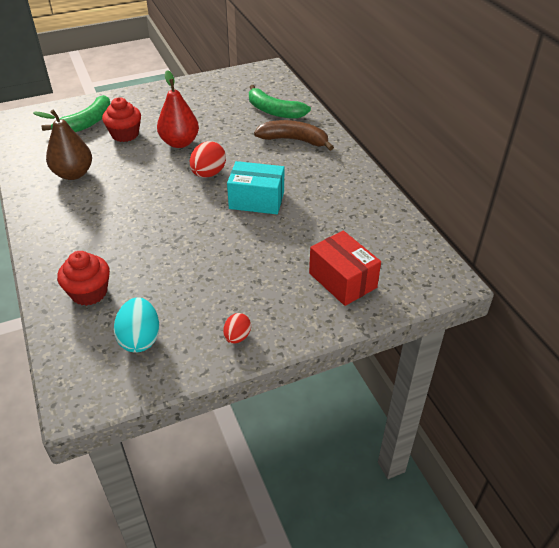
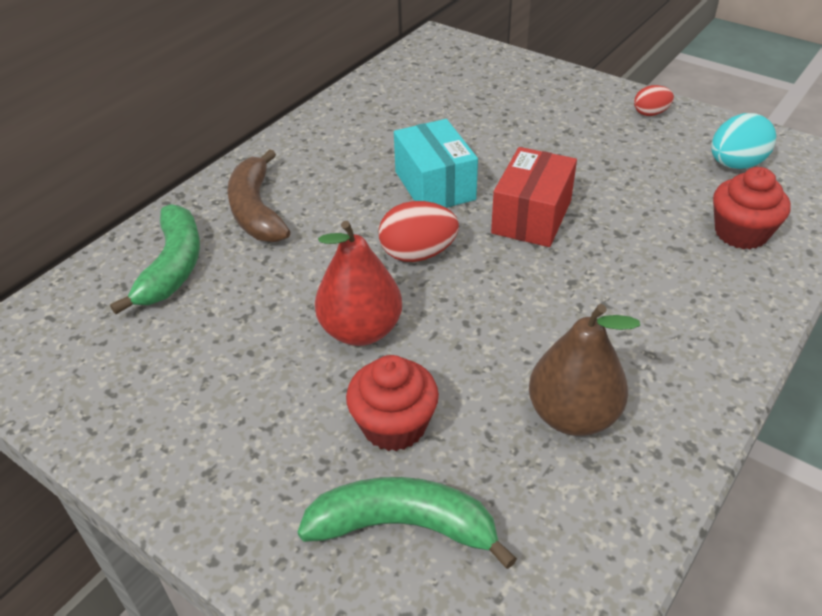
camera: 120 degrees left, 0 degrees up
red box [309,230,381,306] -> red box moved to [491,147,577,247]

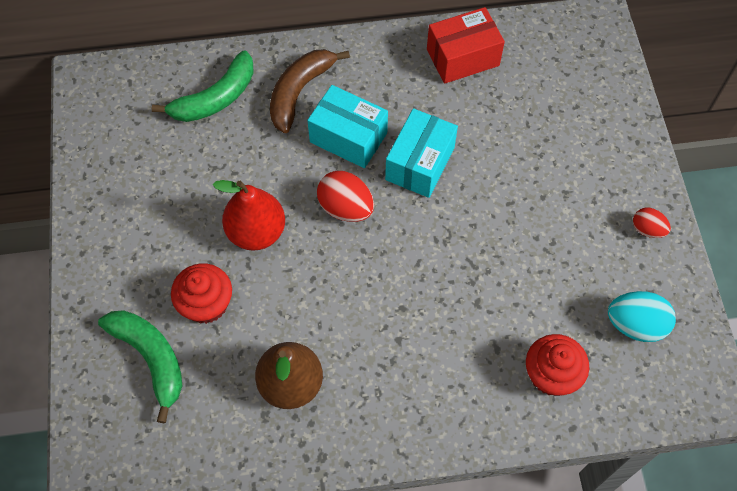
camera: 45 degrees right, 20 degrees up
red box [491,147,577,247] -> red box moved to [427,7,505,84]
none -> turquoise box [307,85,388,168]

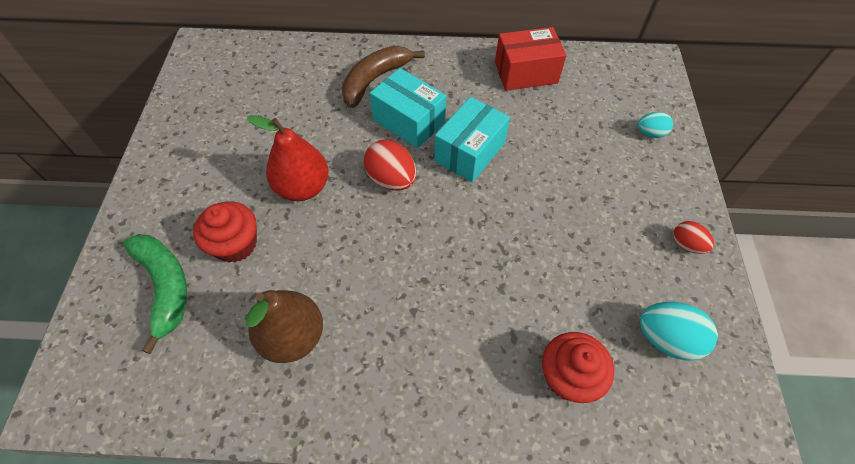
camera: 10 degrees right, 5 degrees down
green banana [152,50,254,122] -> none
none -> turquoise egg [638,112,673,138]

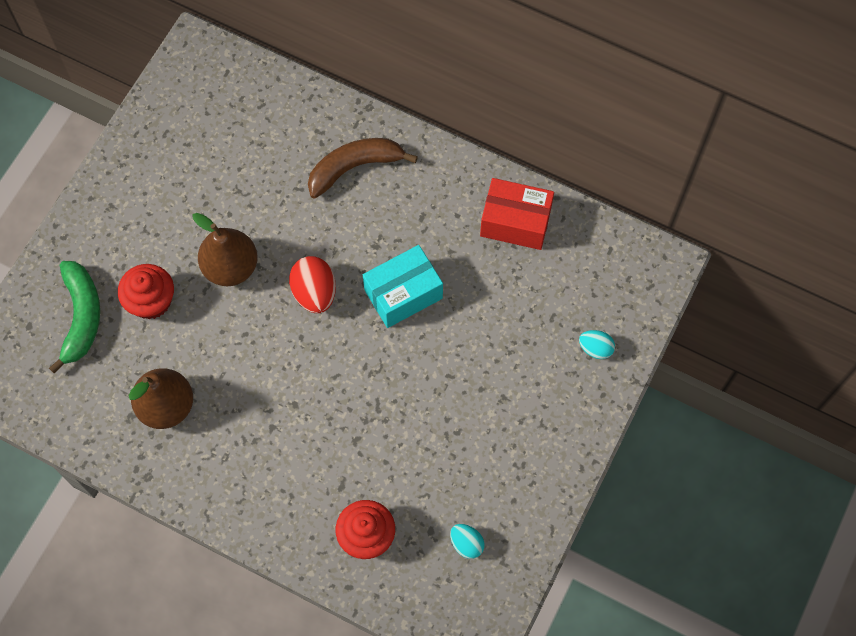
camera: 25 degrees right, 10 degrees up
red pear [247,115,329,201] -> brown pear [192,213,258,286]
turquoise box [370,68,446,148] -> none
turquoise egg [640,302,718,360] -> turquoise egg [450,524,485,559], size x0.60
red egg [673,221,714,254] -> none

